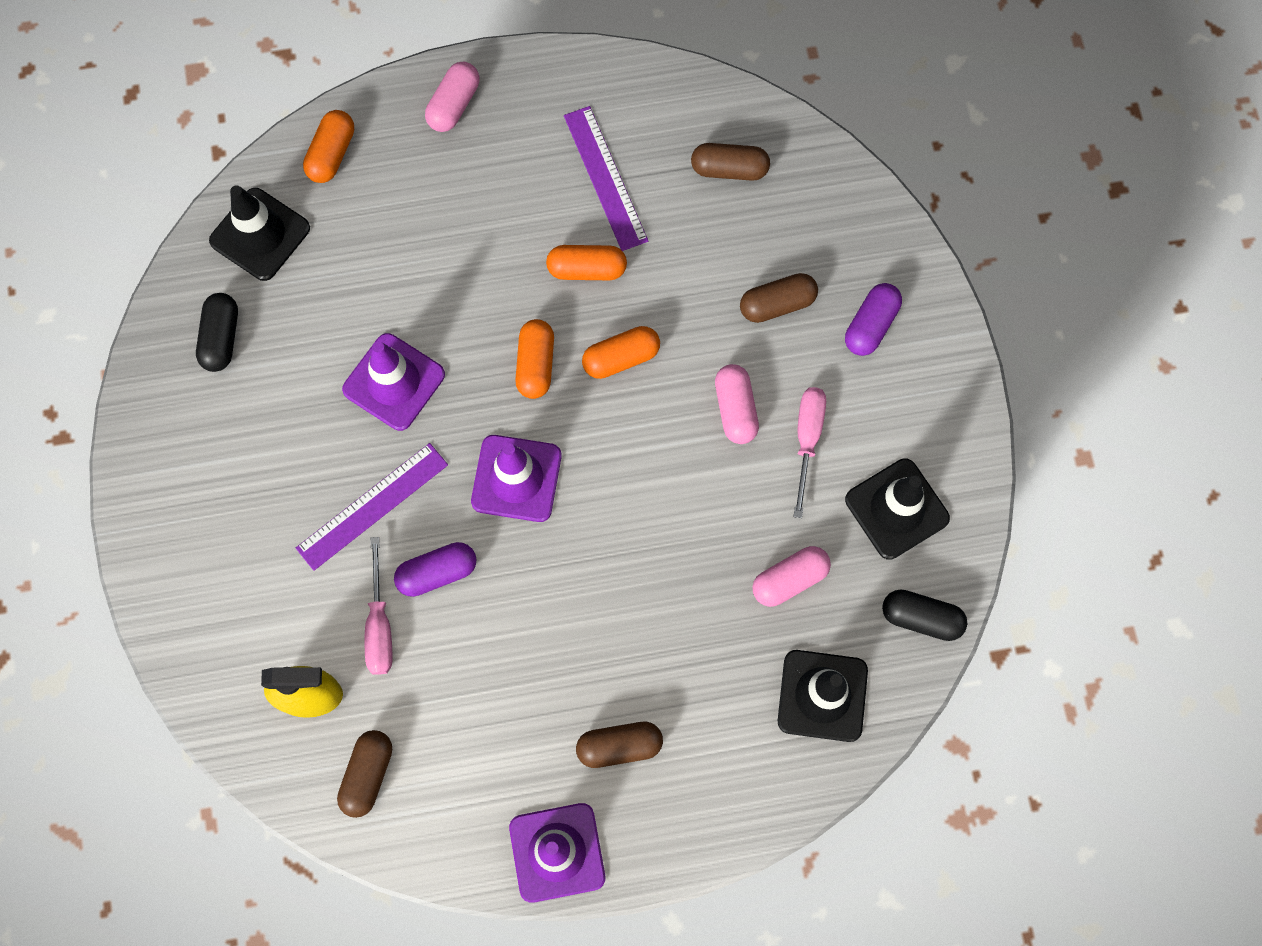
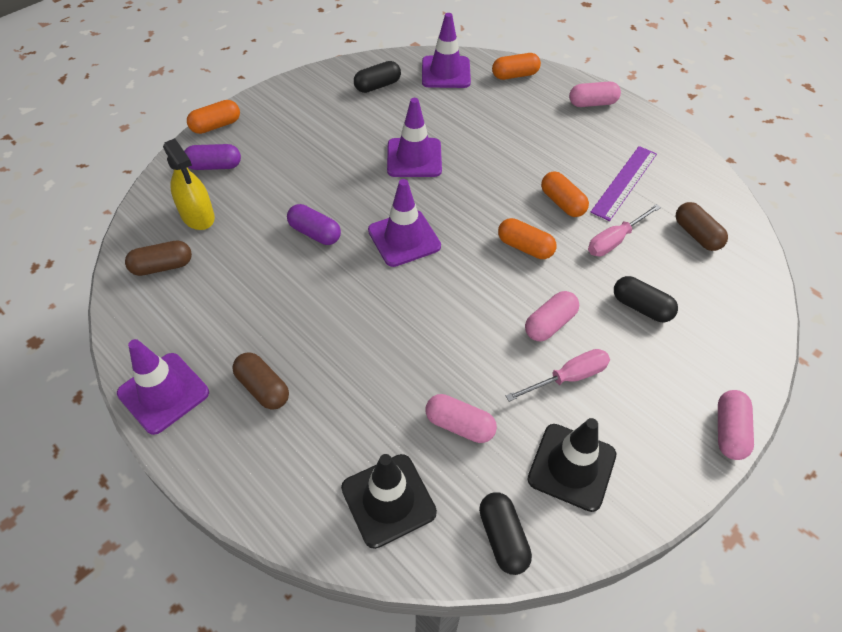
camera: 55 degrees right, 20 degrees down
black traffic cone [209,185,310,281] -> purple traffic cone [422,13,471,88]
purple ruler [296,443,448,571] -> none
pink screwdriver [365,537,392,675] -> pink screwdriver moved to [588,204,661,256]
orange capsule [515,319,554,399] -> orange capsule moved to [187,100,240,134]
brown capsule [740,273,818,323] -> black capsule [614,276,678,322]
purple capsule [845,283,902,356] -> purple capsule moved to [184,144,241,170]
none -> pink capsule [718,390,754,460]

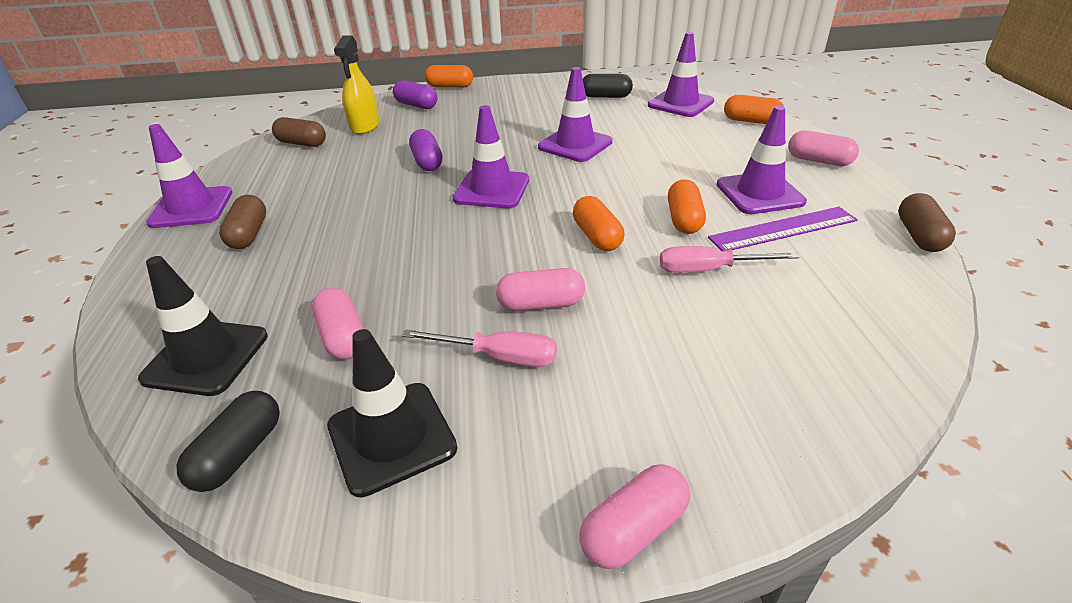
camera: 40 degrees right, 15 degrees down
black capsule [614,276,678,322] -> none
brown capsule [676,202,728,251] -> brown capsule moved to [898,193,956,252]
none -> purple traffic cone [717,106,807,214]

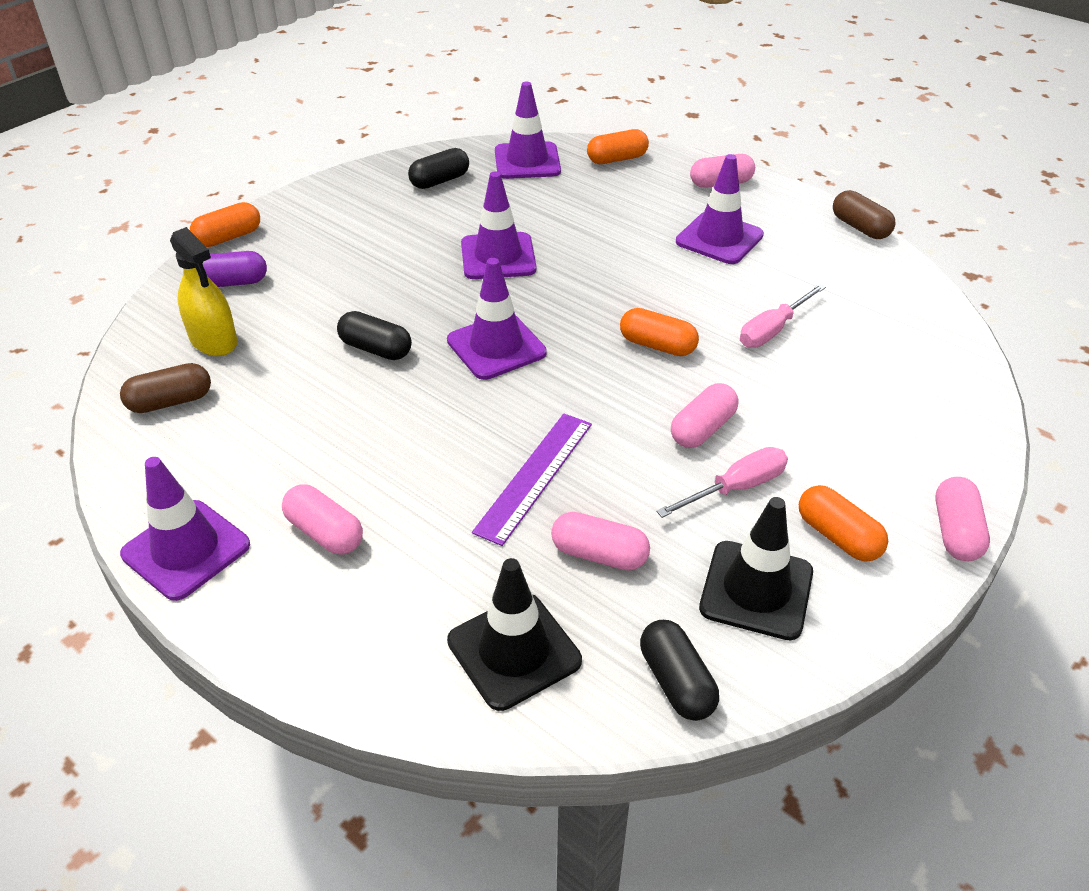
camera: 45 degrees left, 5 degrees up
brown capsule [219,195,266,249] -> pink capsule [282,484,363,555]
purple capsule [409,129,443,171] -> black capsule [337,311,412,360]
orange capsule [668,179,706,234] -> orange capsule moved to [799,485,888,562]
purple ruler [708,207,858,251] -> purple ruler moved to [472,414,592,546]

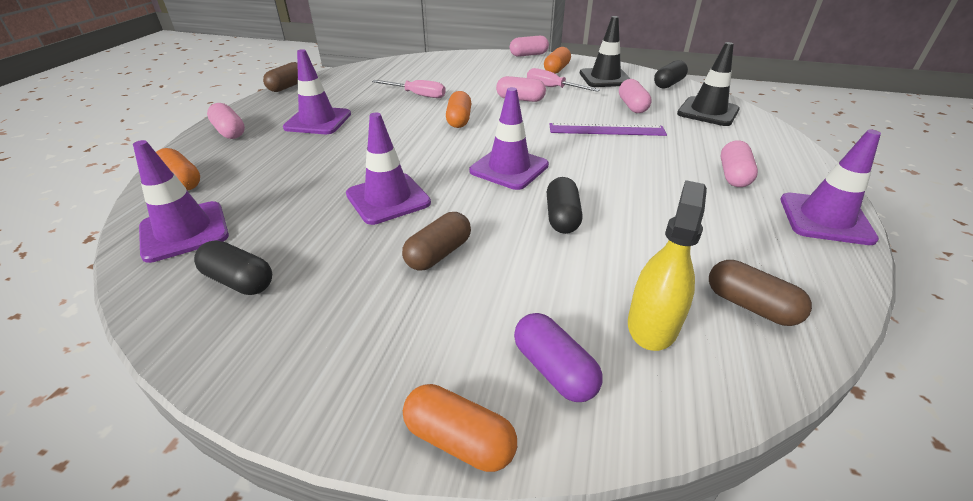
camera: 115 degrees left, 5 degrees down
none -> brown capsule [402,212,471,271]

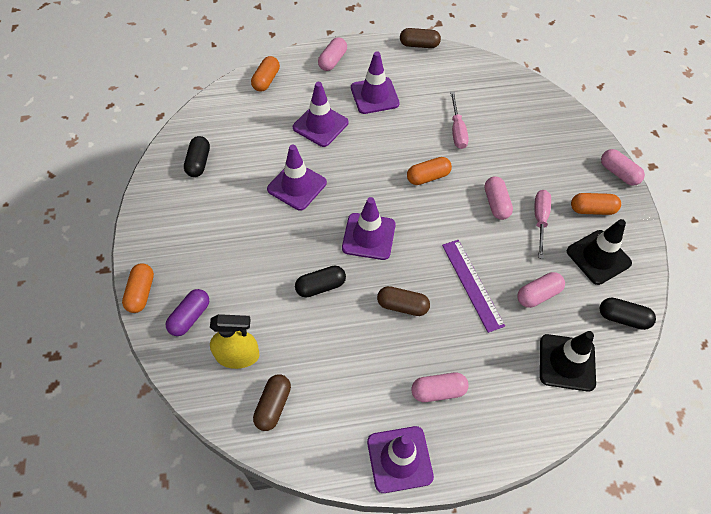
camera: 65 degrees right, 20 degrees up
purple traffic cone [133,140,229,263] -> purple traffic cone moved to [293,82,349,147]
brown capsule [402,212,471,271] -> brown capsule moved to [377,286,430,316]

